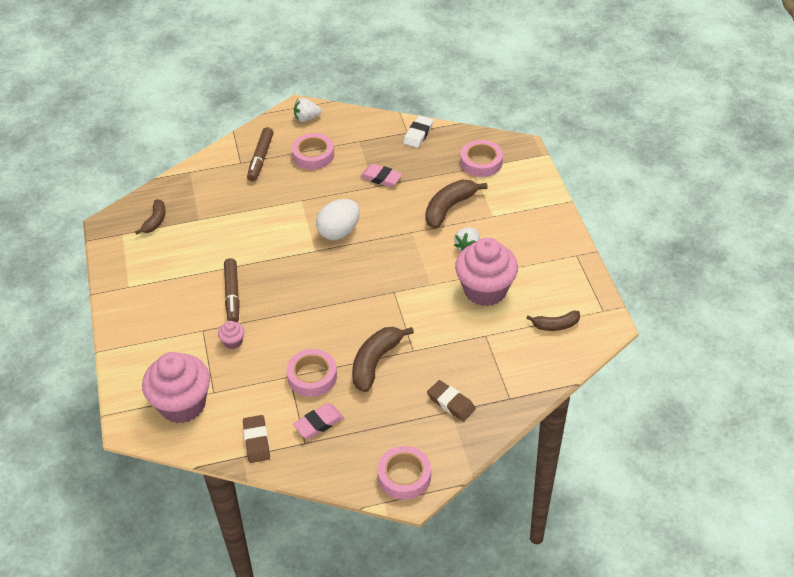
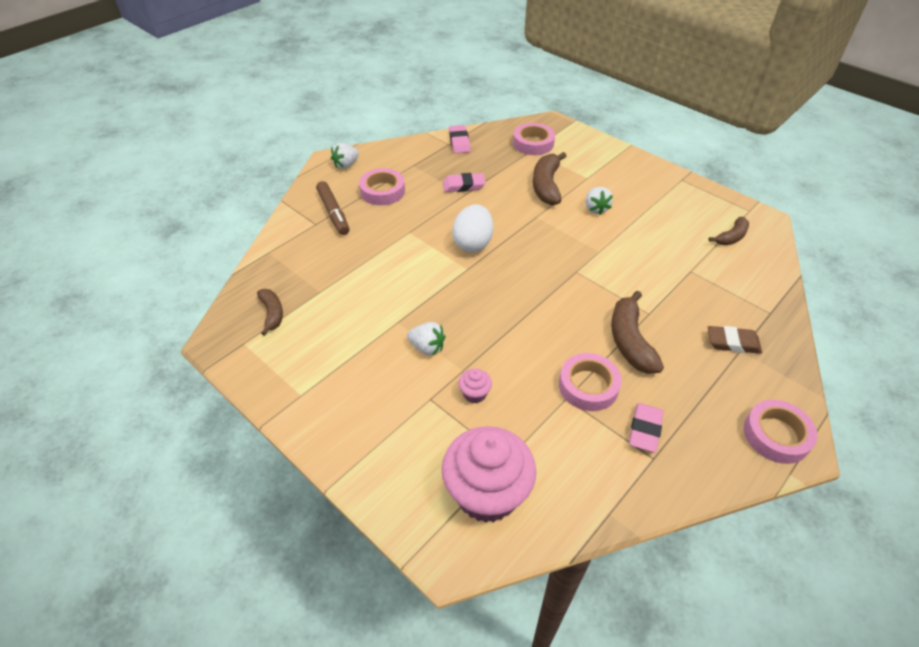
camera: 35 degrees left, 0 degrees up
brown marker [224,258,240,322] -> white strawberry [407,322,446,355]
brown eraser [243,415,270,463] -> none
white eraser [403,115,433,148] -> pink eraser [449,125,471,153]
pink cupcake [455,237,518,306] -> none

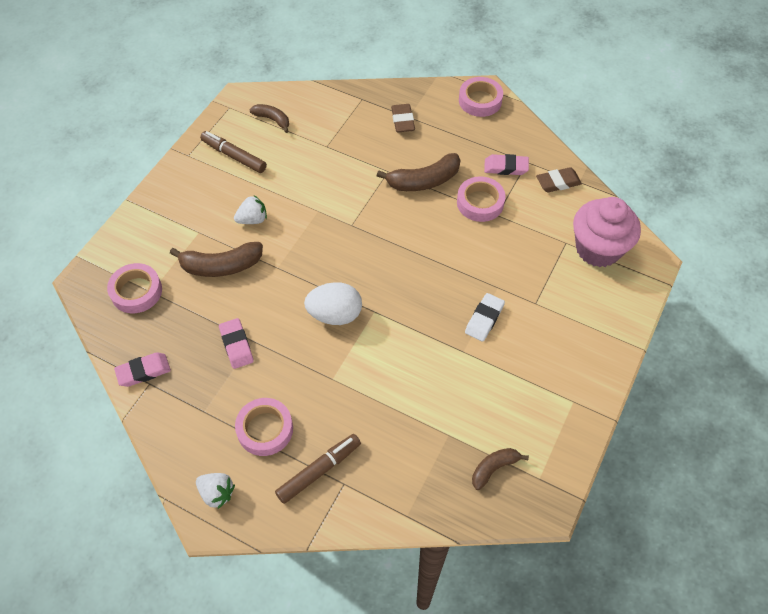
camera: 105 degrees left, 10 degrees up
white strawberry [407,322,446,355] -> white eraser [465,293,505,342]
pink cupcake [459,368,492,403] -> none
none -> brown marker [200,131,267,173]
none -> brown eraser [536,167,582,192]

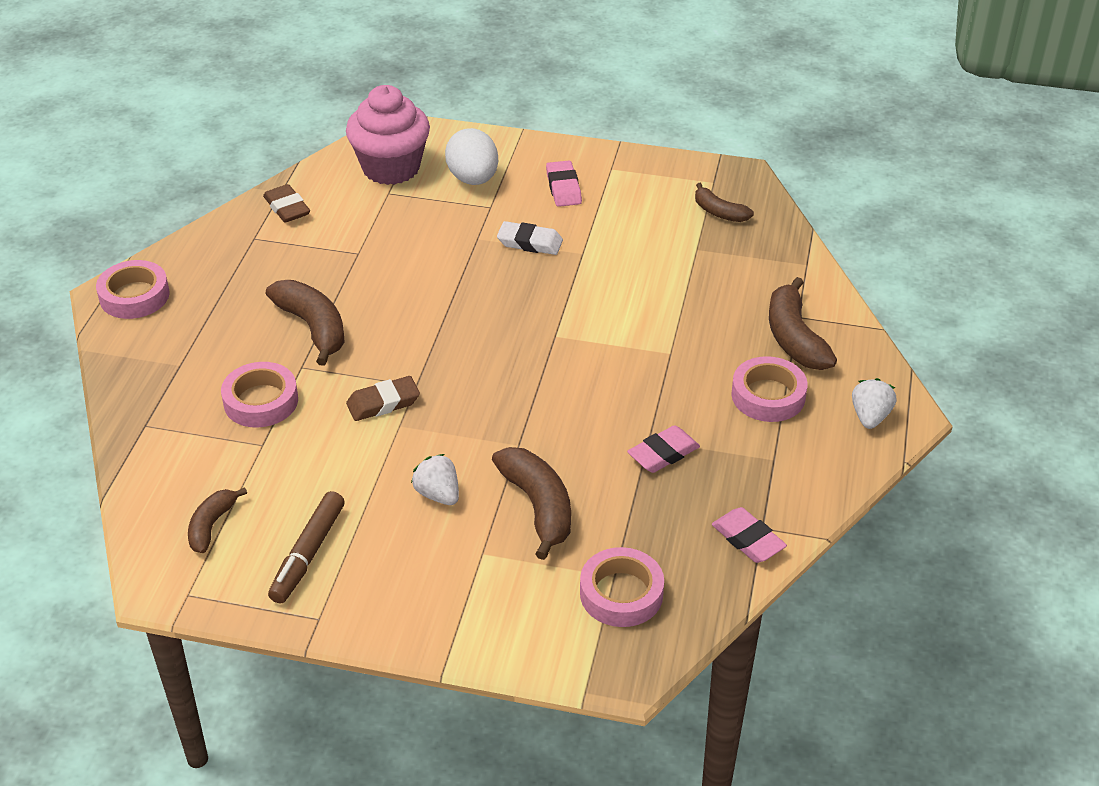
camera: 105 degrees left, 15 degrees down
brown marker [275,434,361,504] -> brown banana [769,277,837,370]
white egg [304,282,362,325] -> white egg moved to [445,128,498,185]
brown eraser [391,104,415,132] -> brown eraser moved to [346,376,420,421]
pink tape [457,176,506,222] -> pink tape moved to [221,362,298,428]
pink eraser [484,154,529,175] -> pink eraser moved to [546,161,582,207]

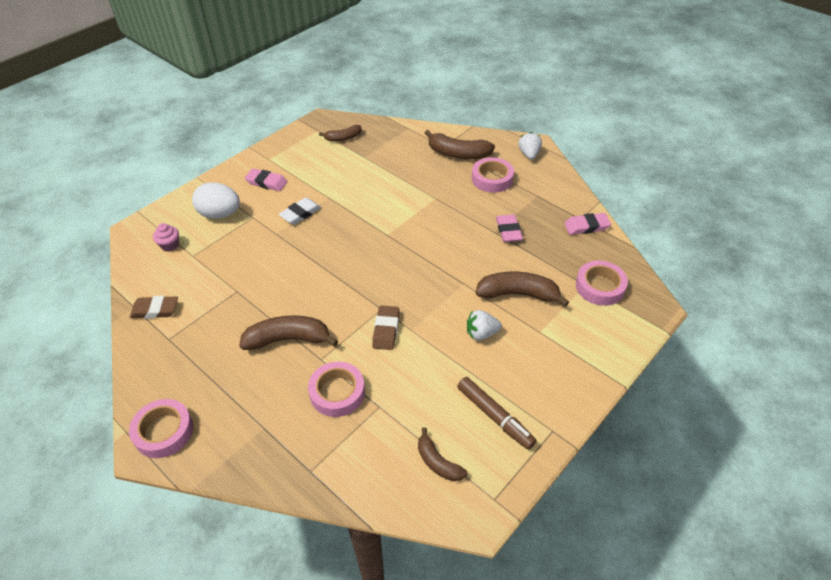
camera: 60 degrees left, 5 degrees up
pink cupcake [346,85,430,185] -> pink cupcake [153,223,179,252], size x0.42
white strawberry [852,378,897,429] -> white strawberry turned 45 degrees clockwise [518,132,542,160]

